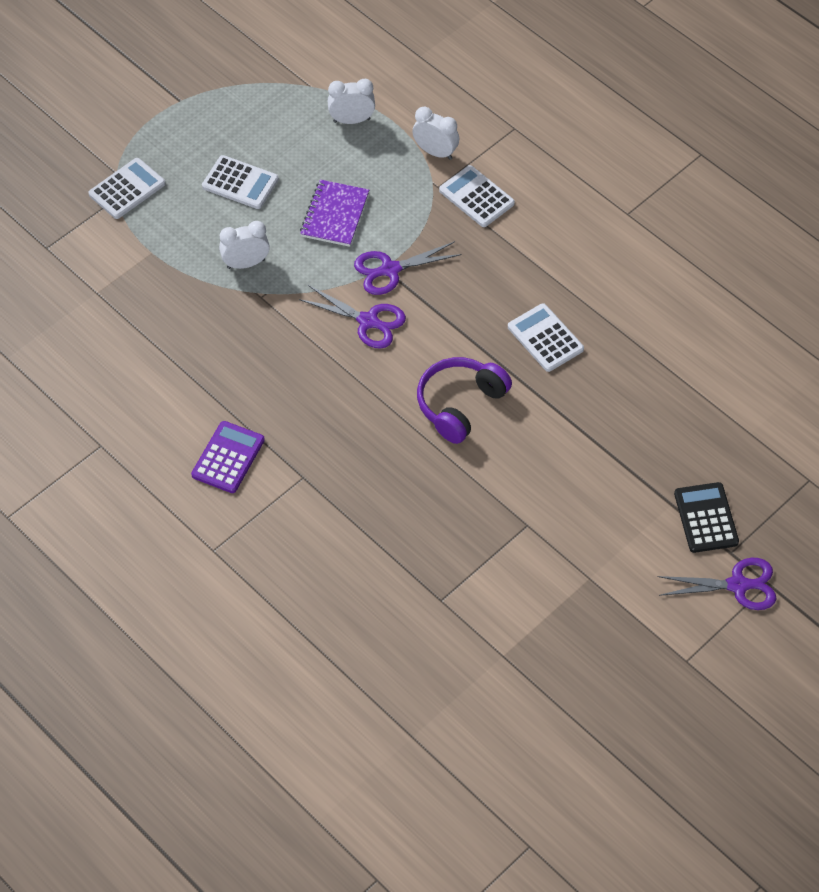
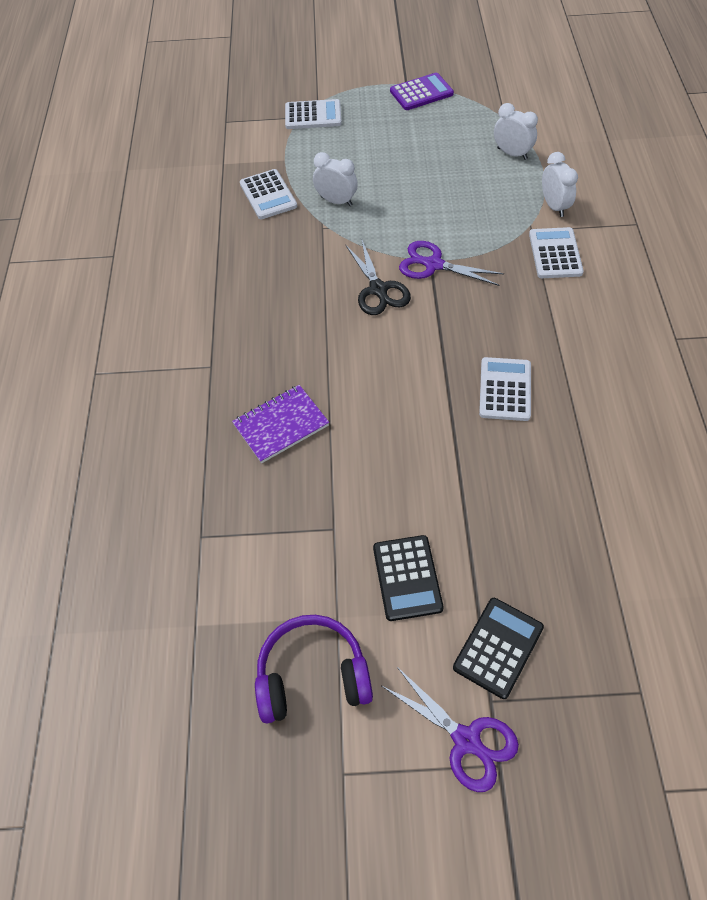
camera: 45 degrees right, 0 degrees up
purple calculator [191,421,265,493] -> purple calculator moved to [390,73,454,110]
white calculator [202,155,279,209] -> white calculator moved to [240,169,297,219]
purple scissors [299,285,406,349] -> black scissors [345,238,411,315]
purple notebook [300,180,369,247] -> purple notebook moved to [232,385,329,463]
purple headphones [417,357,512,444] -> purple headphones moved to [255,615,373,723]
none -> black calculator [373,535,444,621]

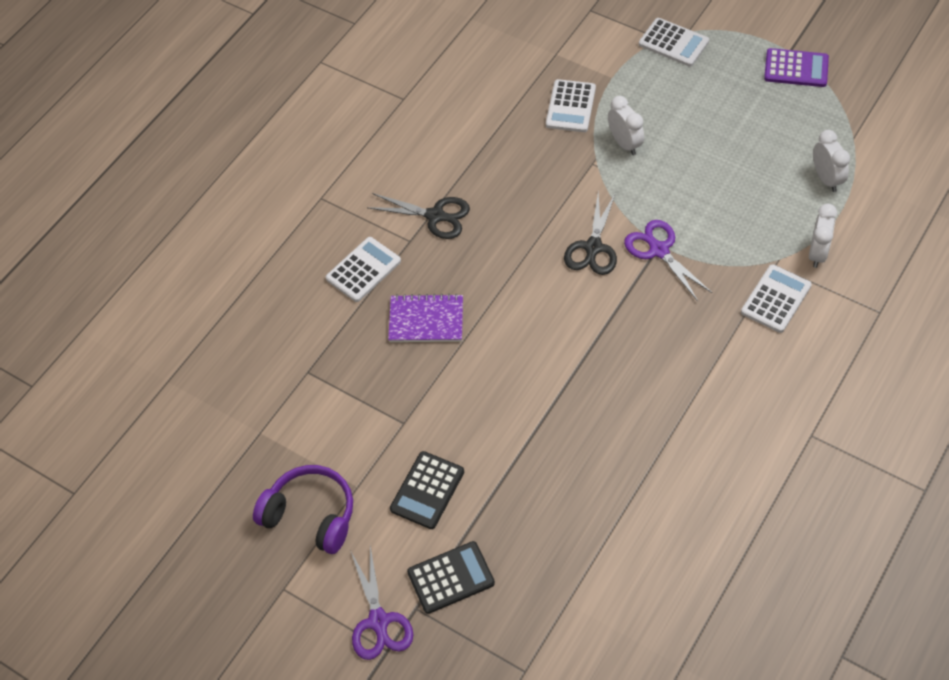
camera: 35 degrees right, 0 degrees up
white calculator [479,357,531,421] -> white calculator moved to [326,237,401,302]
none -> black scissors [367,193,470,239]

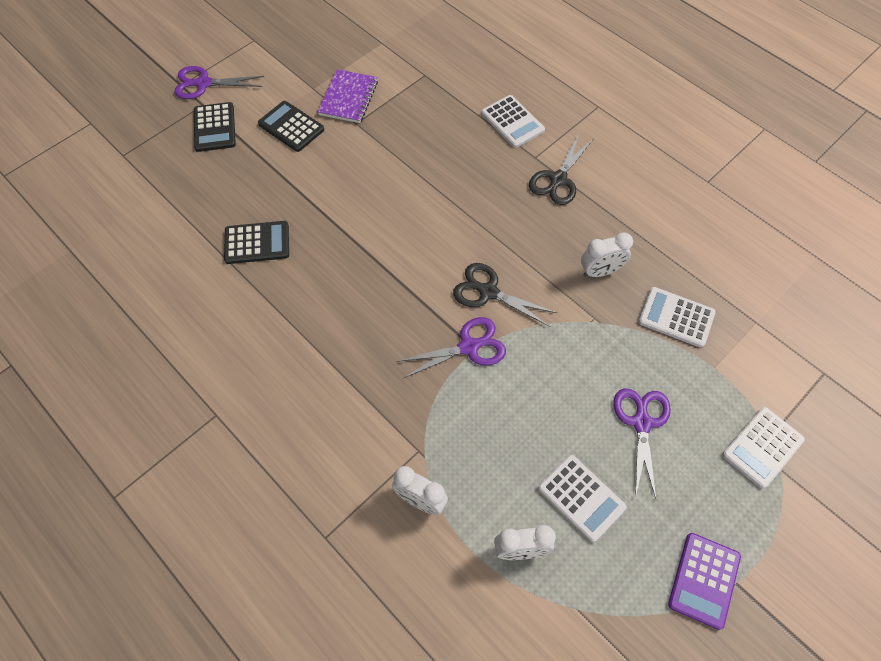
camera: 100 degrees right, 5 degrees up
purple headphones [253,465,353,554] -> none
purple notebook [388,294,463,342] -> purple notebook moved to [318,69,378,123]
white clock [608,96,644,155] -> white clock moved to [581,232,633,277]
white calculator [741,264,812,333] -> white calculator moved to [538,455,627,542]
none -> black calculator [224,221,289,264]
none -> purple scissors [613,388,671,499]

